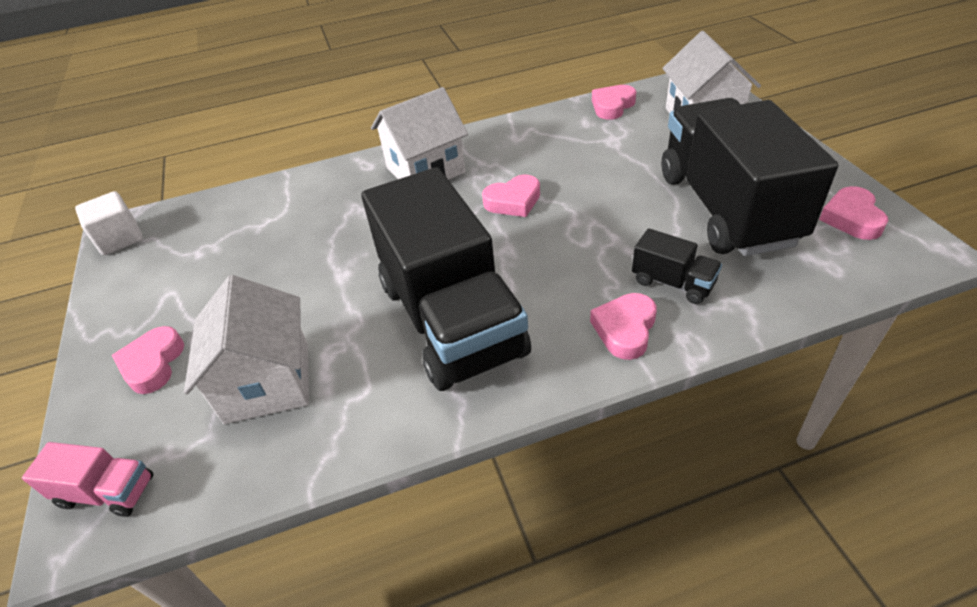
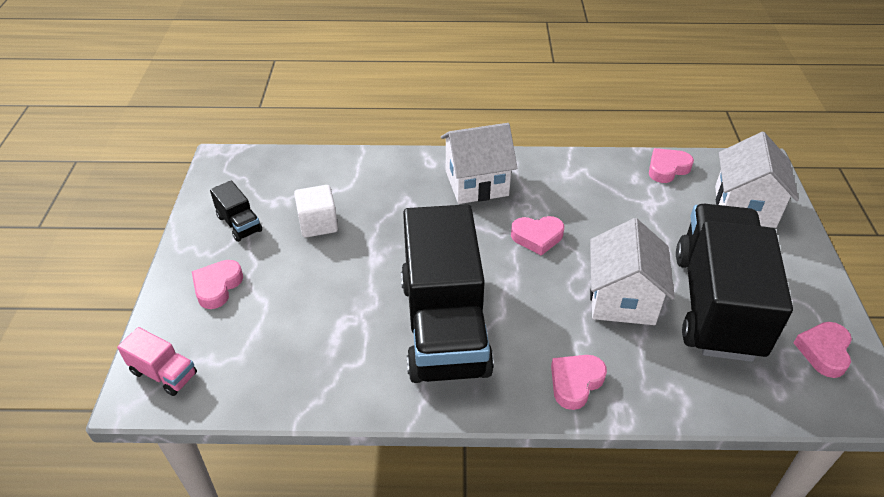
camera: 15 degrees right, 0 degrees up
white cube [75,191,143,255] -> white cube moved to [294,185,338,238]
white house [184,275,309,424] -> white house moved to [590,218,675,325]
black truck [632,228,722,304] -> black truck moved to [210,180,262,242]

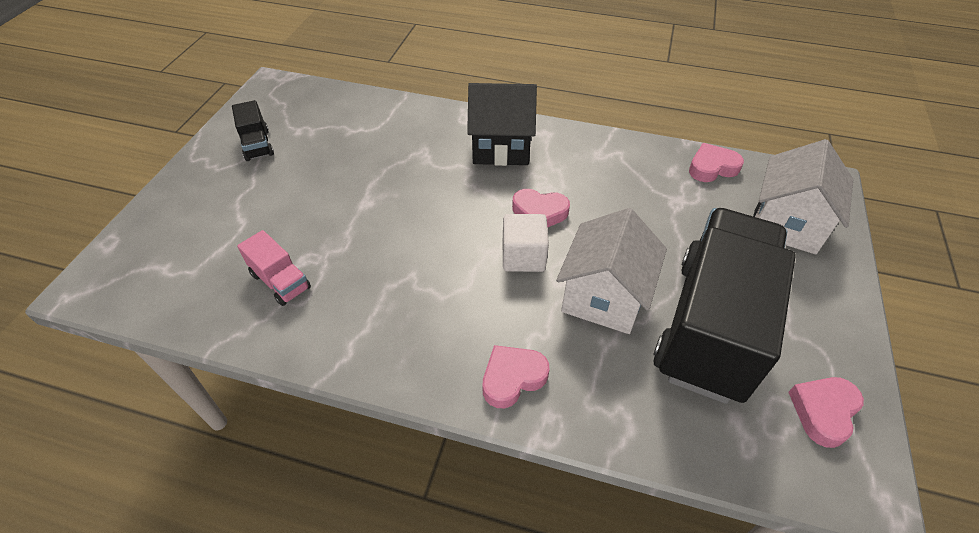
camera: 15 degrees right, 5 degrees up
pink truck [117,327,197,396] -> pink truck moved to [237,230,311,306]
pink heart [192,260,243,309] -> none
white cube [294,185,338,238] -> white cube moved to [503,214,549,272]
black truck [401,204,494,383] -> none
white house [441,123,517,204] -> black house [467,83,537,166]

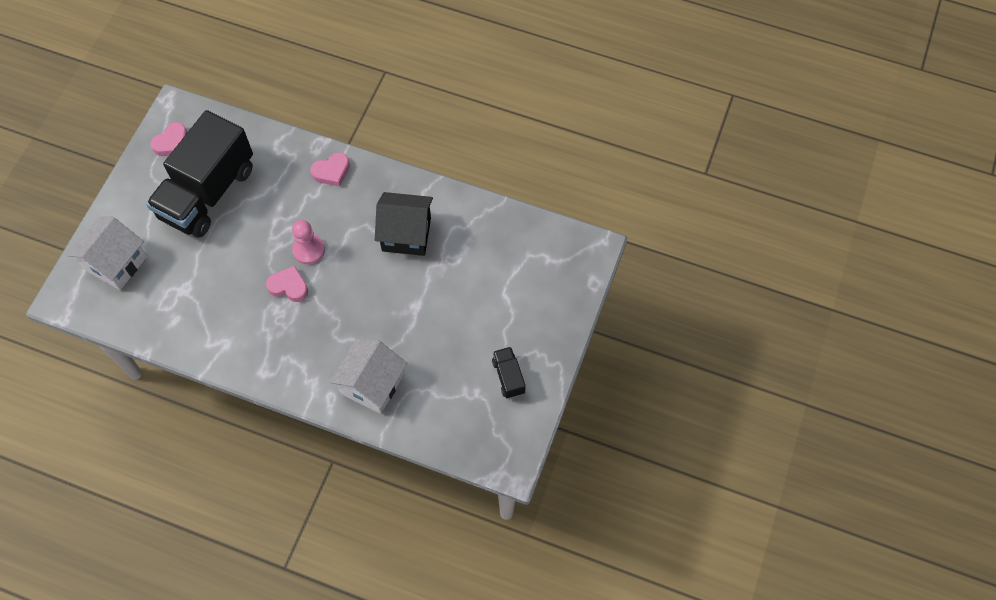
camera: 175 degrees left, 15 degrees up
pink truck [237,230,311,306] -> none
black house [467,83,537,166] -> black house moved to [375,192,433,256]
white cube [503,214,549,272] -> pink pawn [292,220,325,265]
white house [556,208,667,334] -> white house moved to [329,338,407,414]
pink heart [689,143,744,182] -> none

